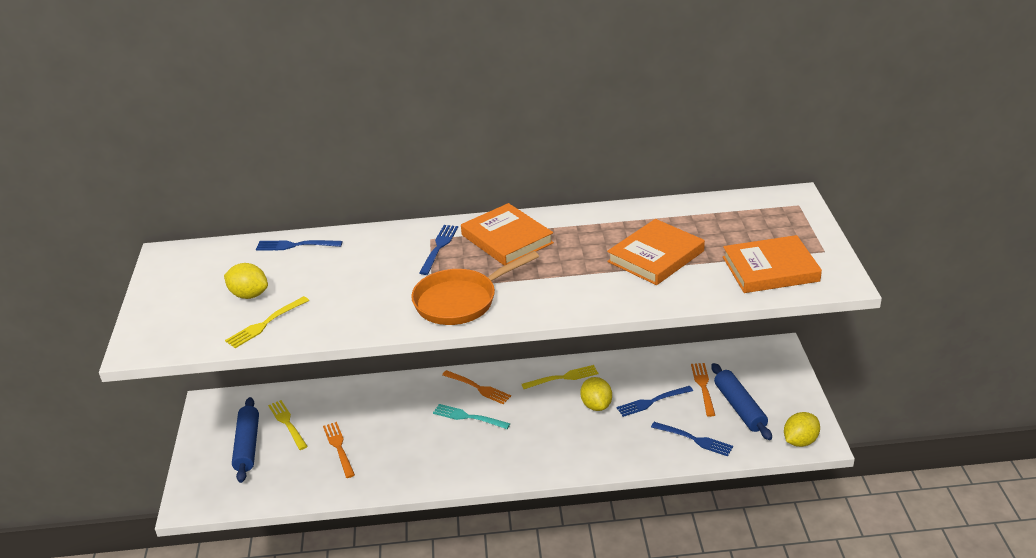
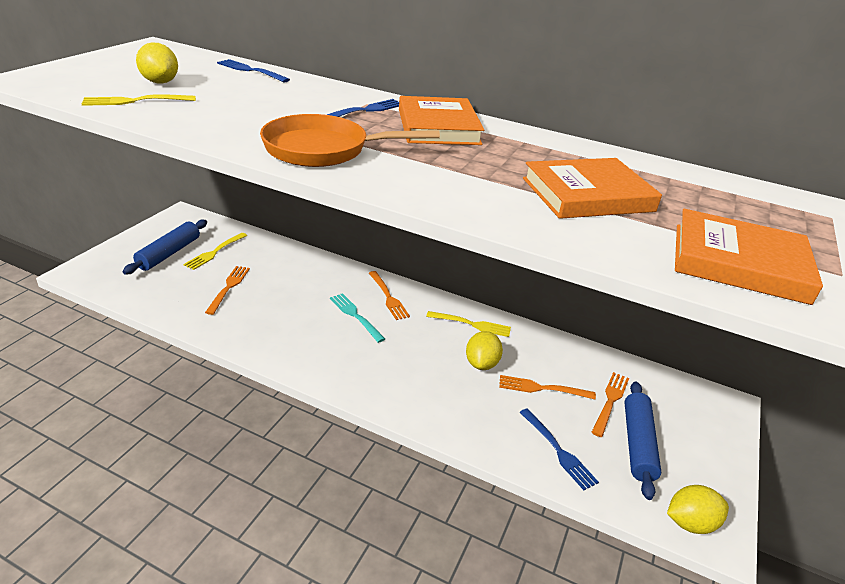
camera: 25 degrees right, 0 degrees up
yellow fork [268,400,308,450] -> yellow fork turned 150 degrees counterclockwise [183,233,247,270]
blue fork [617,386,693,417] -> orange fork [499,375,596,400]

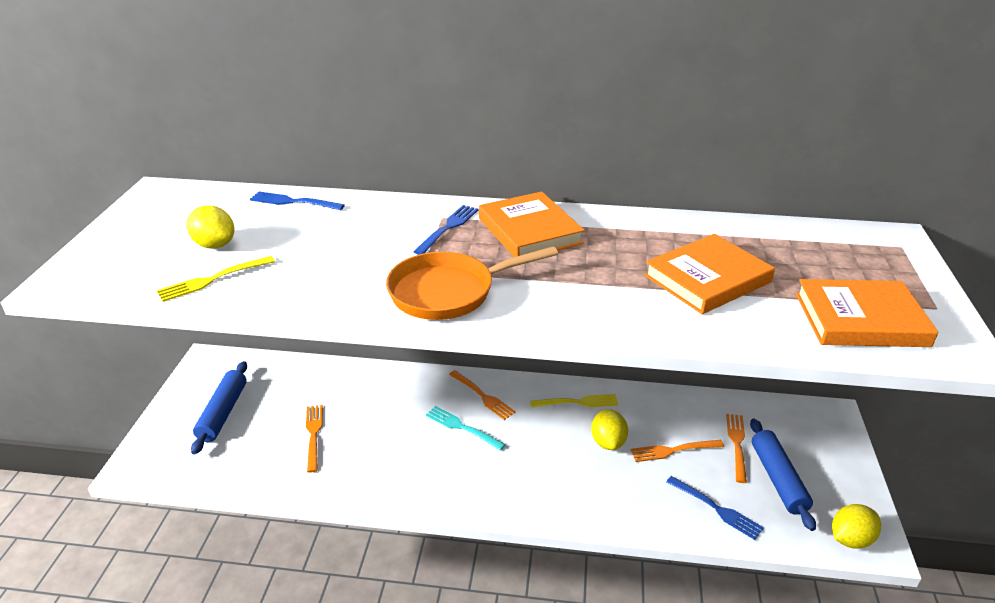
camera: 15 degrees left, 0 degrees up
yellow fork [183,233,247,270] -> none

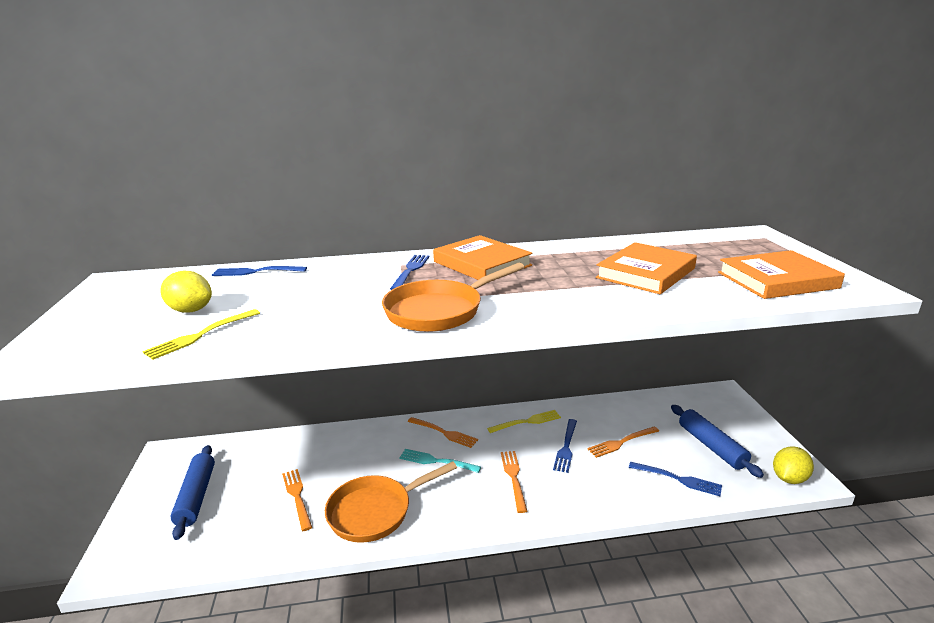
camera: 15 degrees left, 10 degrees down
yellow lemon [591,409,628,450] -> blue fork [553,419,577,473]
orange fork [726,414,747,483] -> orange fork moved to [501,451,527,513]
none -> orange pan [325,461,457,543]

